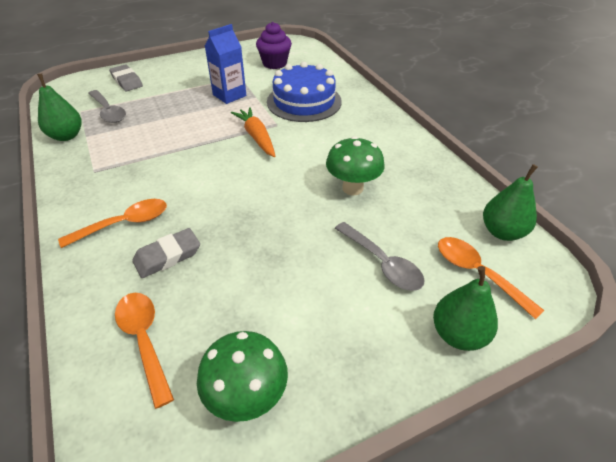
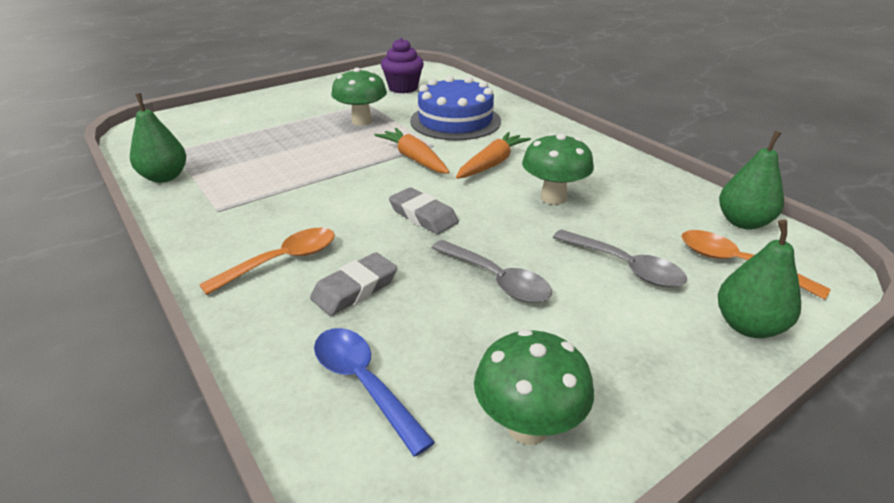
camera: 10 degrees left, 10 degrees down
grey spoon [88,90,126,123] -> grey spoon moved to [432,240,552,303]
grey eraser [109,64,143,91] -> grey eraser moved to [389,187,459,234]
orange spoon [115,293,174,409] -> blue spoon [314,328,435,457]
blue carton [205,24,246,104] -> green mushroom [331,68,387,126]
none -> orange carrot [456,132,531,179]

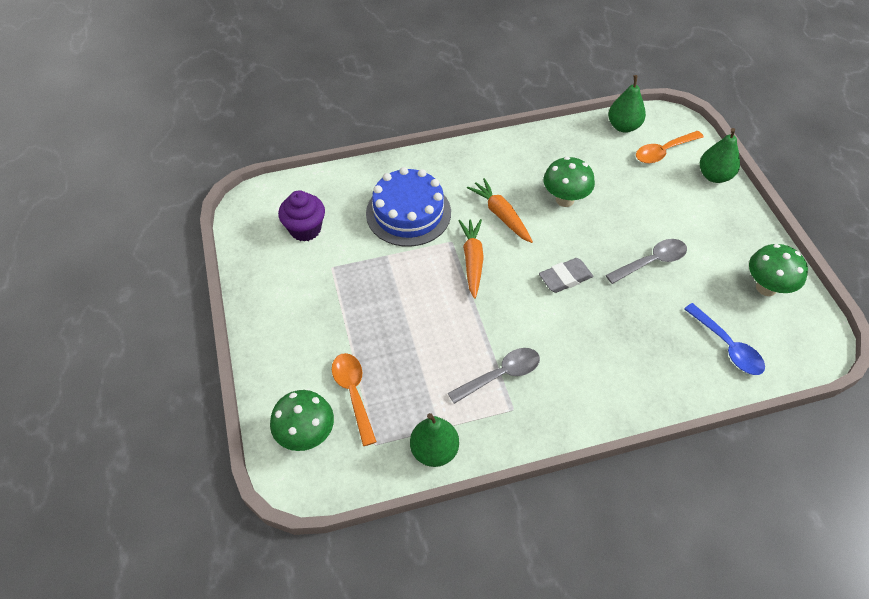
camera: 70 degrees left, 20 degrees up
orange spoon [199,228,335,295] -> orange spoon moved to [332,353,377,446]
grey eraser [310,252,397,316] -> none
blue spoon [314,328,435,457] -> blue spoon turned 105 degrees counterclockwise [684,303,765,375]
green mushroom [331,68,387,126] -> green mushroom moved to [270,390,334,451]
orange carrot [375,128,450,174] -> orange carrot turned 105 degrees clockwise [458,219,484,299]
grey spoon [553,229,687,288] -> grey spoon moved to [448,348,540,404]

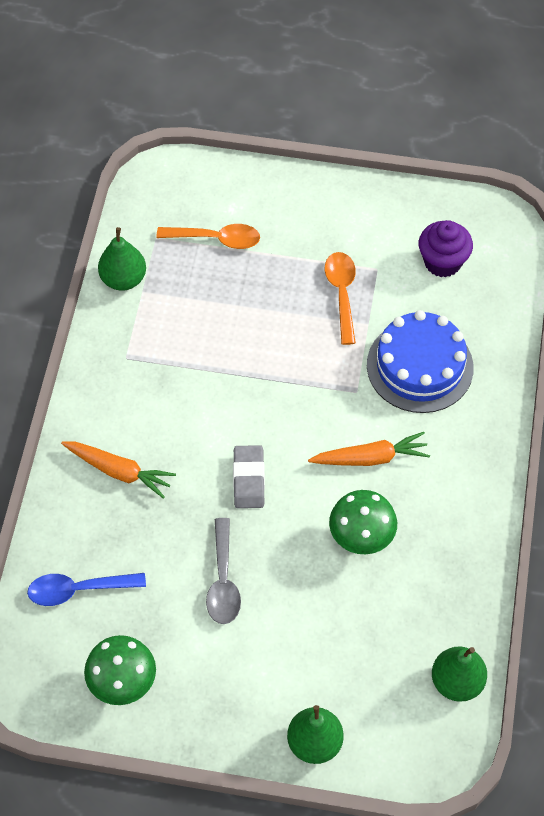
camera: 115 degrees right, 5 degrees up
green mushroom [270,390,334,451] -> none
grey spoon [448,348,540,404] -> none
orange carrot [458,219,484,299] -> orange carrot moved to [61,441,176,499]
orange spoon [636,131,704,163] -> orange spoon moved to [325,252,356,345]

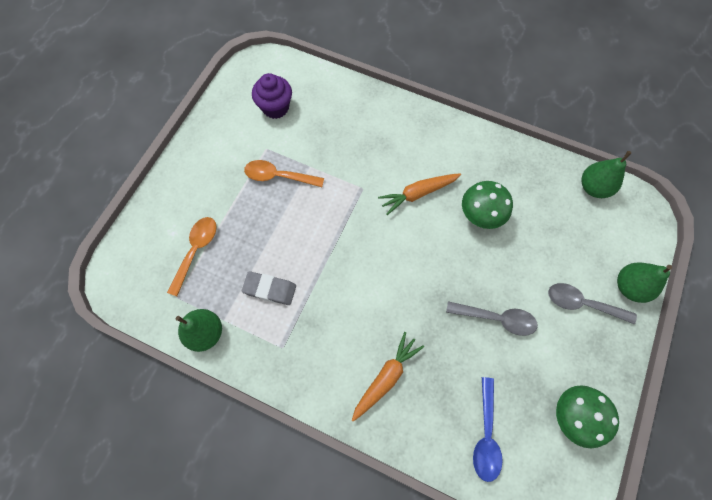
camera: 75 degrees left, 10 degrees up
grey eraser [233,445,265,508] -> grey eraser moved to [242,271,296,305]
orange carrot [308,432,430,466] -> orange carrot turned 120 degrees counterclockwise [378,173,461,215]
blue cake [367,310,474,413] -> none
none -> grey spoon [548,283,637,324]

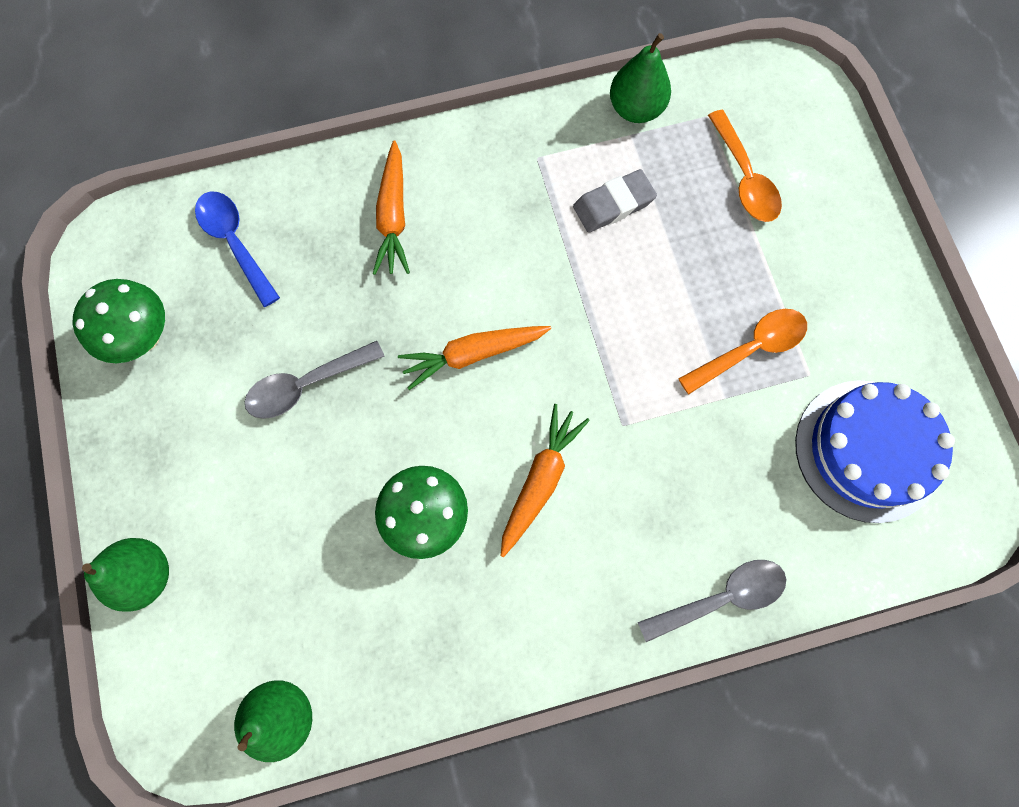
camera: 140 degrees right, 5 degrees up
purple cupcake [252,73,292,119] -> blue cake [795,380,955,523]
grey spoon [548,283,637,324] -> grey spoon moved to [638,560,786,642]
none -> orange carrot [398,326,551,390]

